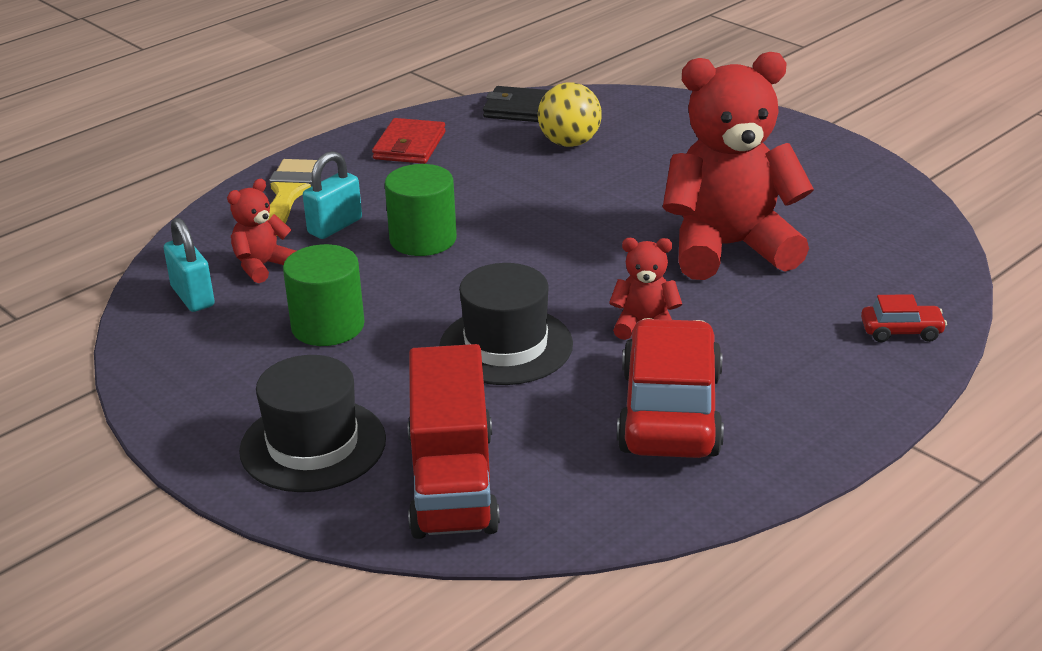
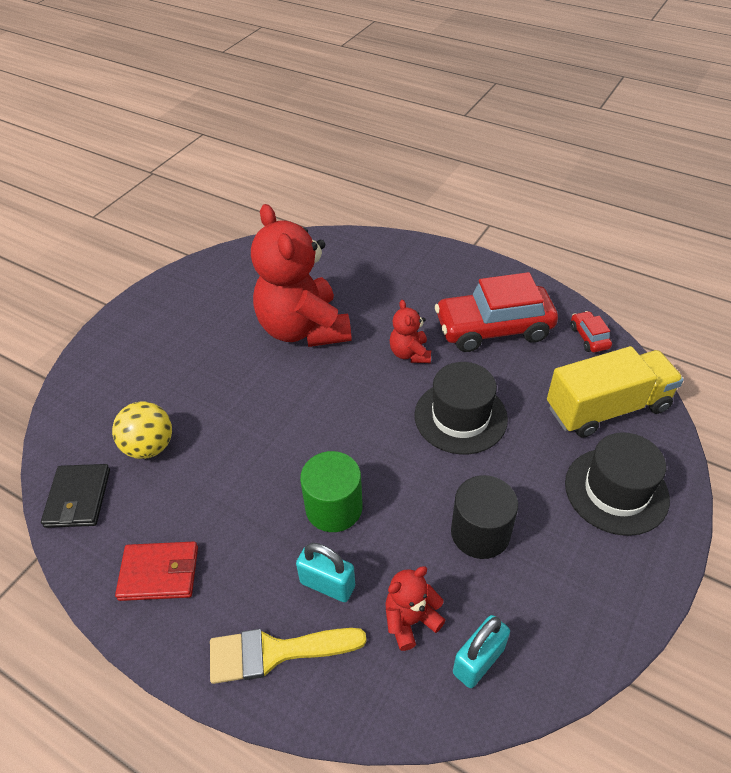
camera: 105 degrees left, 15 degrees up
red teddy bear [227,179,296,283] -> red teddy bear turned 120 degrees clockwise [385,566,446,651]
green cylinder [283,244,364,346] -> black cylinder [451,475,518,559]
red truck [408,344,500,539] -> yellow truck [547,346,684,438]
red car [861,294,947,342] -> red car moved to [570,311,612,352]

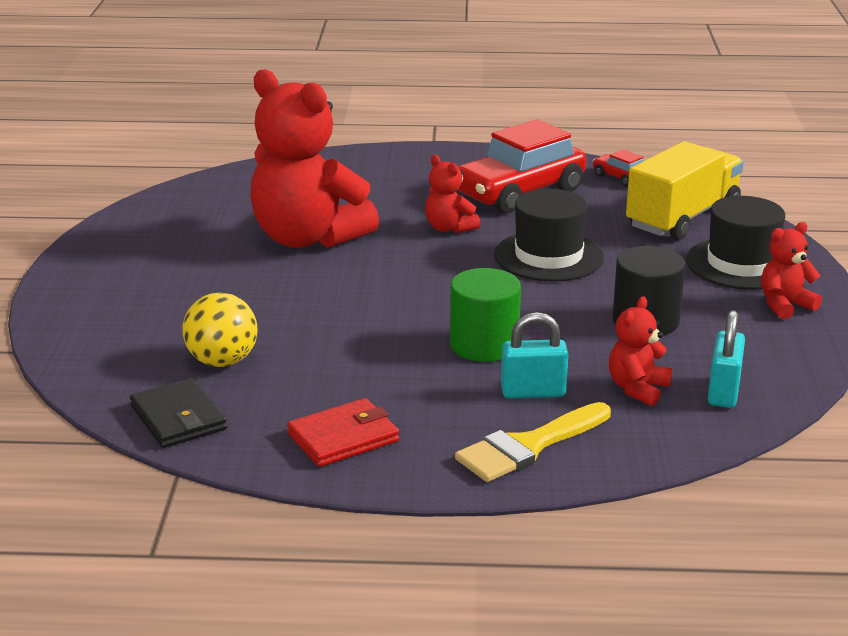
camera: 30 degrees left, 20 degrees down
none -> red teddy bear [761,222,822,319]

